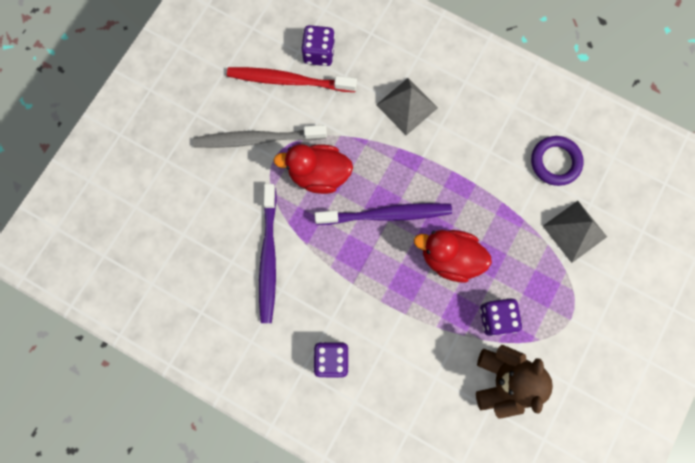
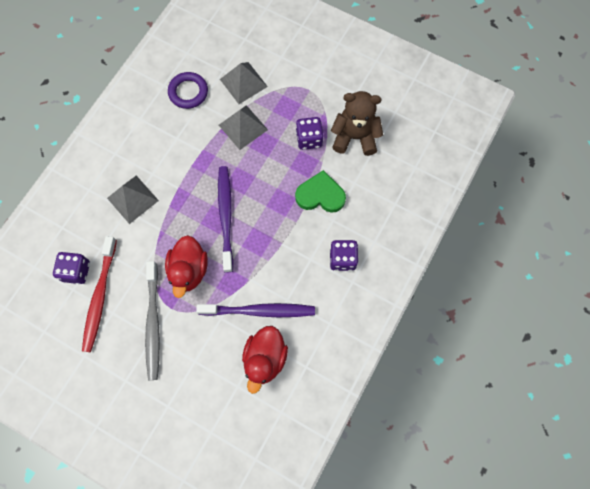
camera: 90 degrees left, 5 degrees down
red duck [414,230,492,282] -> red duck moved to [242,326,288,394]
none -> grey pyramid [219,105,268,150]
none -> green heart [295,170,346,213]

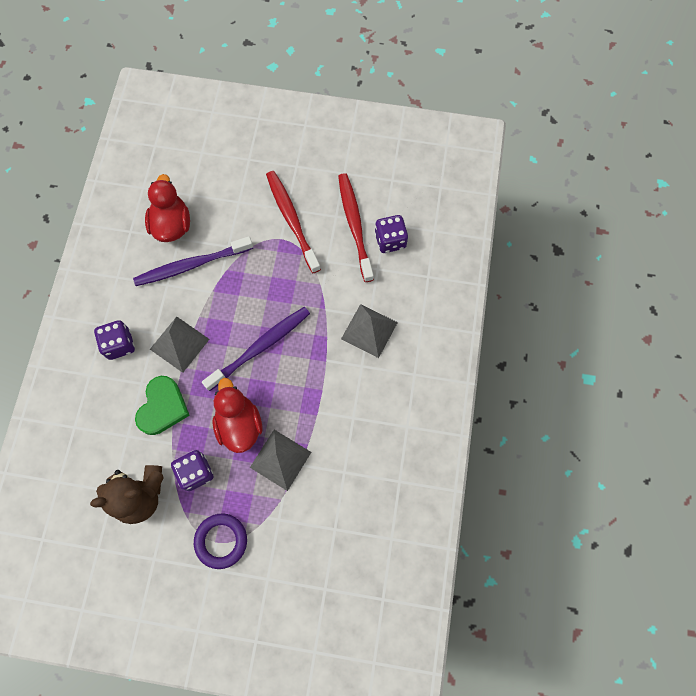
camera: 160 degrees right, 0 degrees up
grey toothbrush [145,261,160,380] -> red toothbrush [266,171,321,273]
red duck [165,235,208,298] -> red duck moved to [213,378,262,453]
purple ring [168,72,208,109] -> purple ring moved to [194,514,247,569]
purple toothbrush [218,166,233,272] -> purple toothbrush turned 105 degrees counterclockwise [202,307,310,391]
grey pyramid [220,62,268,104] -> grey pyramid moved to [150,317,210,373]
green heart [295,170,346,213] -> green heart turned 60 degrees counterclockwise [135,376,190,435]

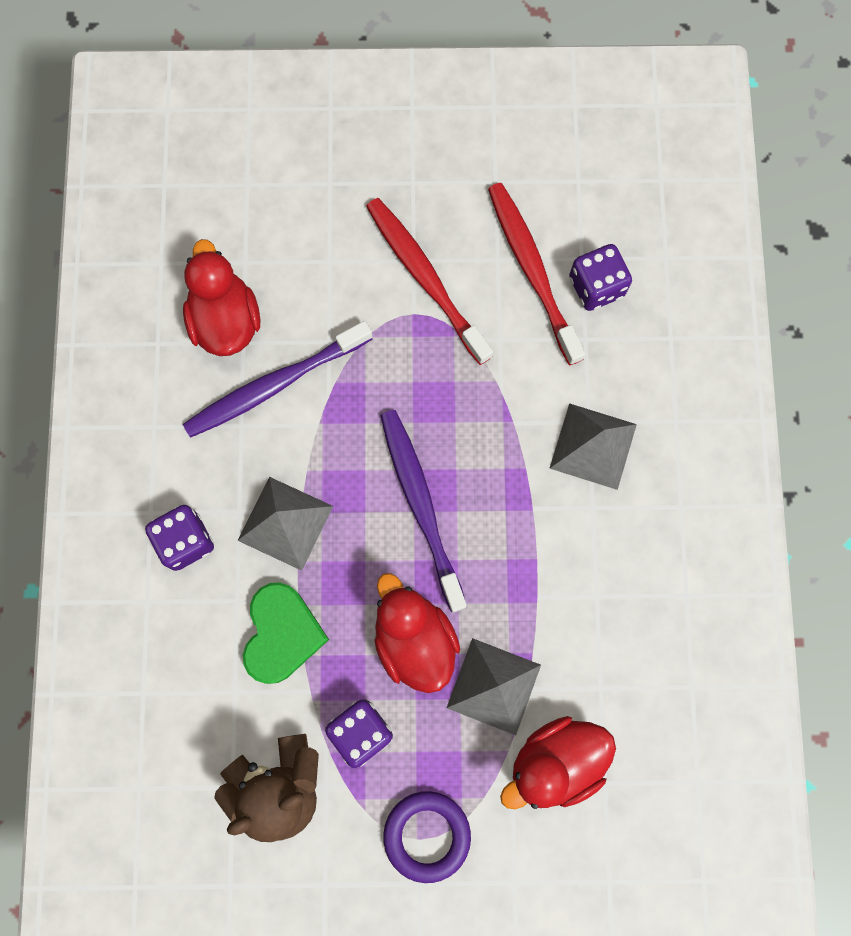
camera: 10 degrees left, 5 degrees up
purple toothbrush [202,307,310,391] -> purple toothbrush turned 60 degrees counterclockwise [380,410,467,612]
none -> red duck [500,716,616,809]

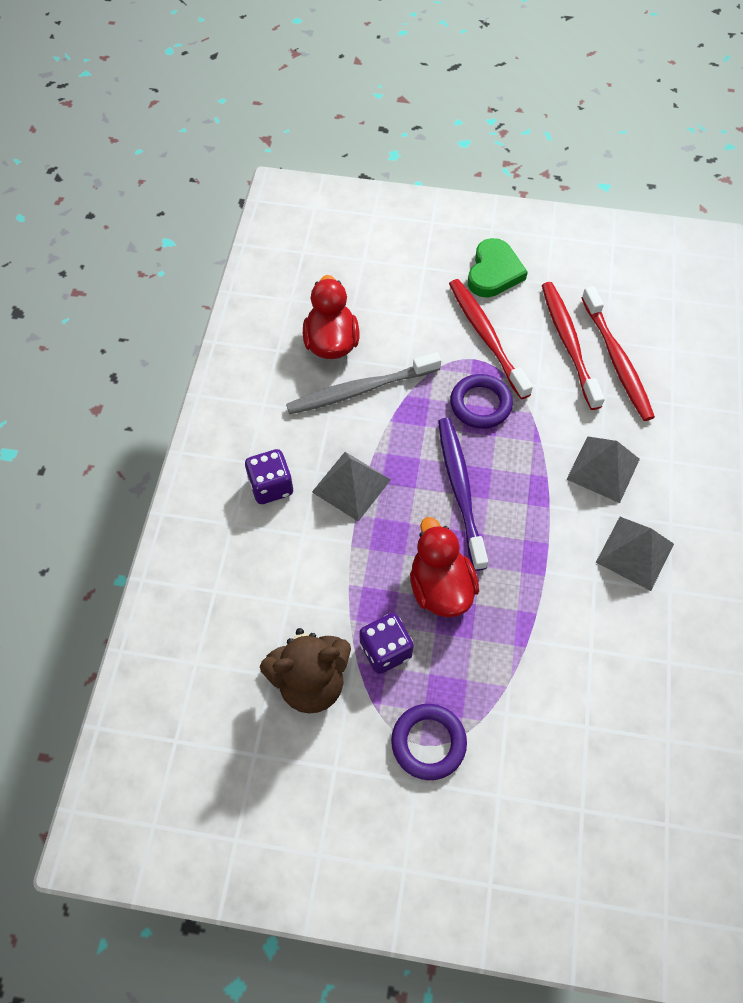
camera: 10 degrees right, 15 degrees down
purple toothbrush [183,321,372,438] -> grey toothbrush [286,352,441,414]
green heart [243,582,329,684] -> green heart moved to [468,238,528,297]
grey pyramid [447,638,541,735] -> grey pyramid moved to [596,517,674,591]
red duck [500,716,616,809] -> none
purple dice [569,244,632,311] -> red toothbrush [581,286,655,421]
none -> purple ring [450,374,513,429]

